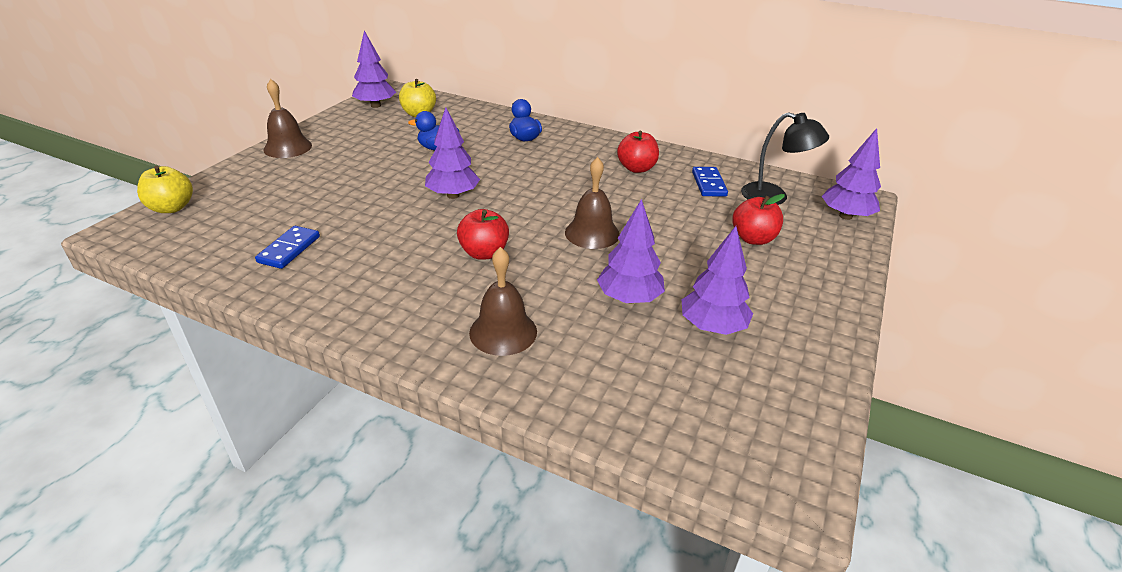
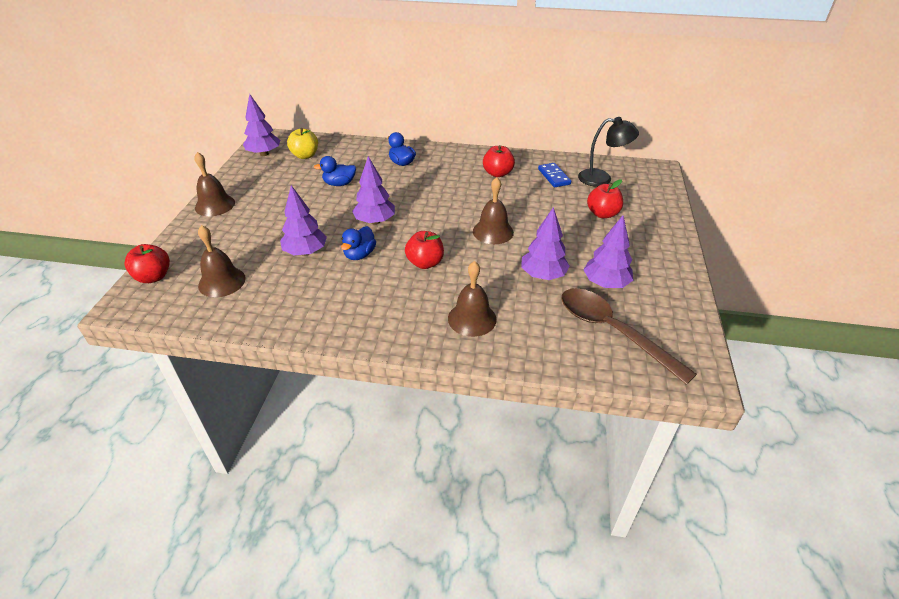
camera: 15 degrees left, 5 degrees up
yellow apple [137,166,193,213] -> red apple [125,244,170,283]
blue domino [255,226,320,269] -> none
purple tree [822,128,881,220] -> purple tree moved to [280,185,327,256]
none -> brown bell [198,225,246,297]
none -> blue duck [341,226,376,260]
none -> brown spoon [561,288,697,385]

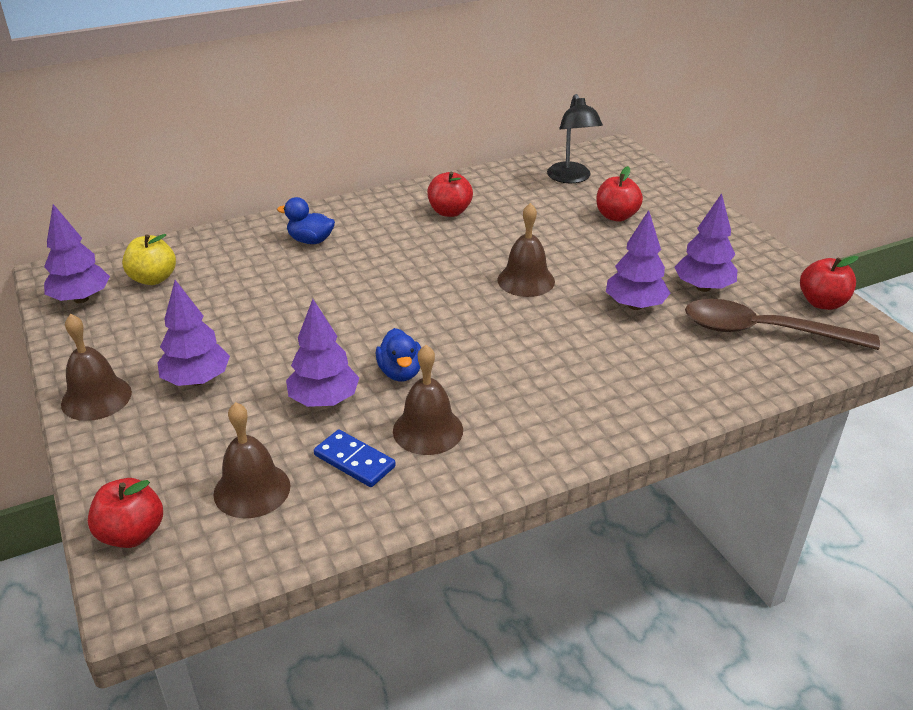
camera: 35 degrees left, 5 degrees down
blue duck [314,156,356,186] -> none
purple tree [352,156,395,225] -> purple tree moved to [157,280,230,386]
red apple [405,231,444,269] -> red apple moved to [800,256,859,310]
brown bell [448,261,497,337] -> brown bell moved to [393,345,463,455]
blue domino [538,163,571,187] -> blue domino moved to [314,430,396,487]
black lamp [578,117,639,187] -> black lamp turned 105 degrees clockwise [547,94,603,183]

